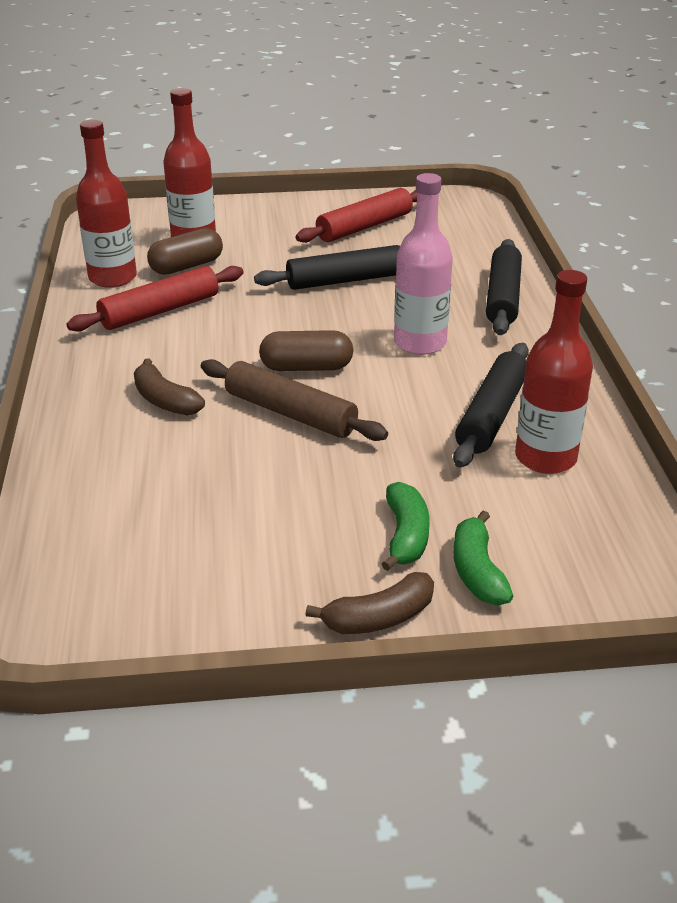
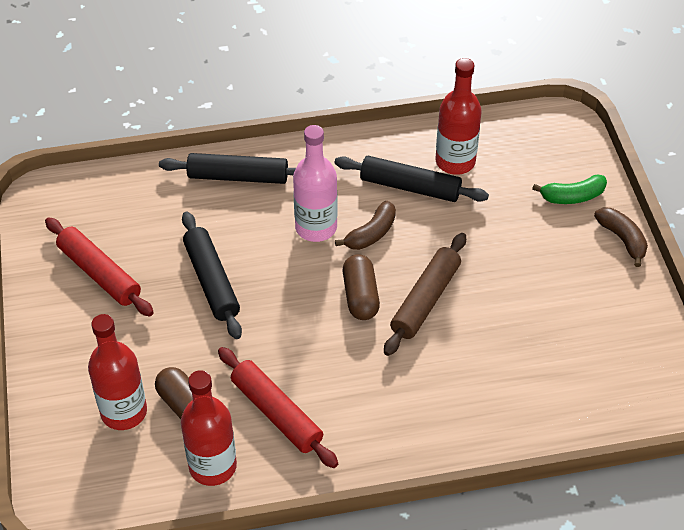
camera: 95 degrees left, 15 degrees up
brown banana [134,358,205,416] -> brown banana moved to [335,201,396,250]
green banana [382,482,430,571] -> none

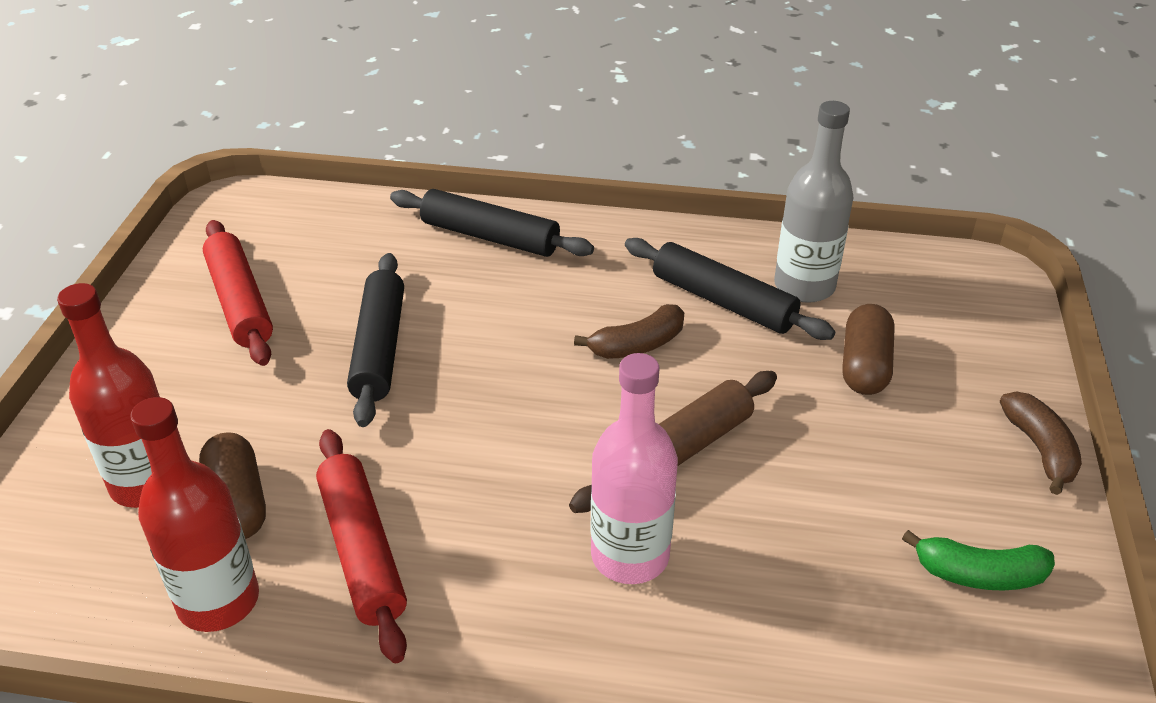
camera: 20 degrees right, 10 degrees down
pink bottle [293,125,337,242] -> pink bottle moved to [591,353,678,584]
brown capsule [343,254,380,320] -> brown capsule moved to [842,304,895,395]
red bottle [435,58,482,175] -> grey bottle [774,101,854,303]
green banana [532,174,607,204] -> green banana moved to [902,530,1055,591]

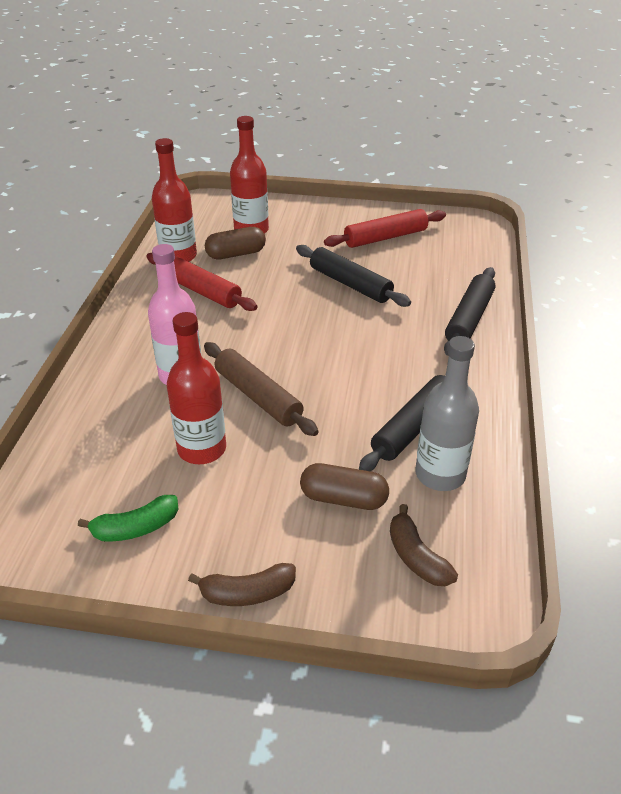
camera: 90 degrees right, 0 degrees up
red rolling pin [316,429,407,663] -> red rolling pin turned 60 degrees clockwise [147,253,257,311]
black rolling pin [347,253,404,427] -> black rolling pin turned 45 degrees clockwise [296,245,411,307]
brown banana [574,304,684,359] -> brown banana moved to [390,504,458,586]
green banana [902,530,1055,591] -> green banana turned 120 degrees counterclockwise [78,495,178,541]
none -> red bottle [167,312,226,464]

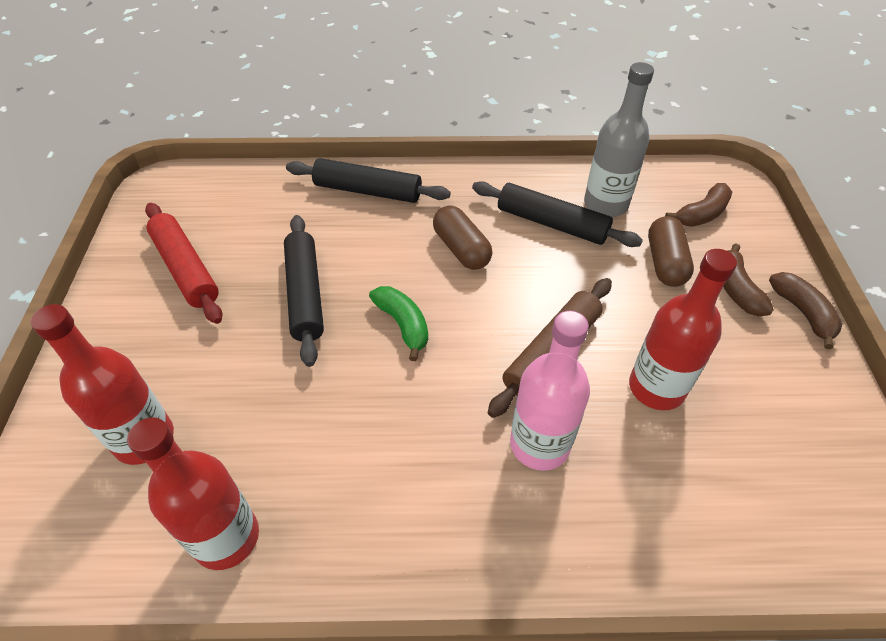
camera: 100 degrees left, 10 degrees up
green banana [78,495,178,541] -> green banana moved to [369,286,428,361]
red rolling pin [147,253,257,311] -> none
brown capsule [205,227,266,259] -> brown capsule moved to [433,205,492,270]
black rolling pin [296,245,411,307] -> black rolling pin turned 45 degrees counterclockwise [284,215,324,367]
none -> brown banana [723,243,774,316]

